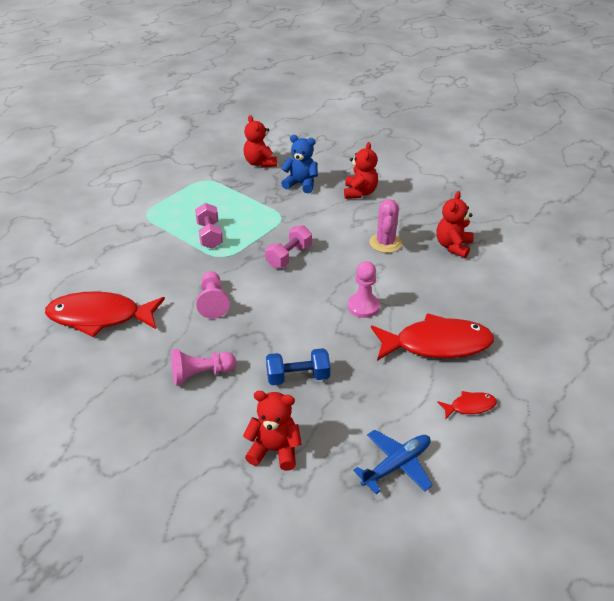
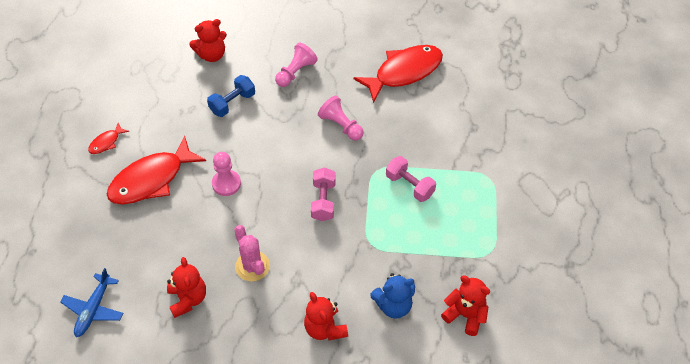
camera: 145 degrees right, 15 degrees up
blue plane [353,430,433,494] -> blue plane moved to [60,268,123,337]

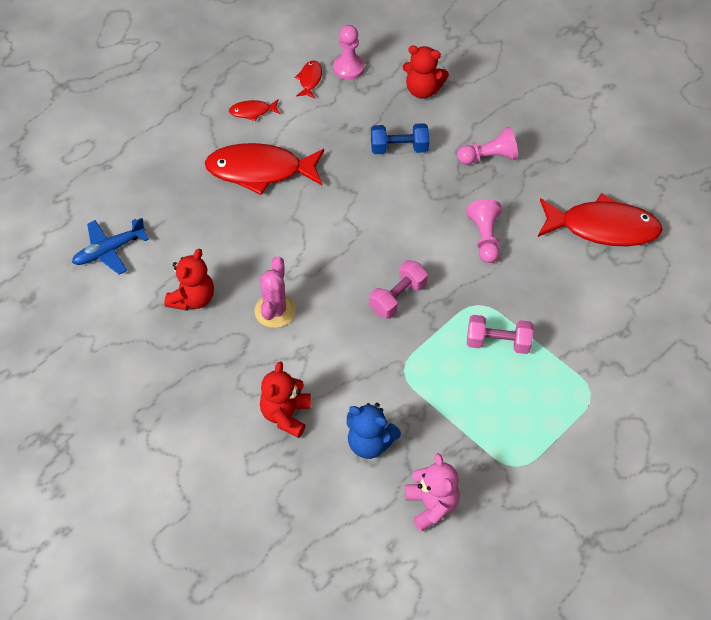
camera: 40 degrees right, 0 degrees up
pink pawn [212,152,241,196] -> pink pawn moved to [333,25,365,80]
pink dumbbell [386,156,436,202] -> pink dumbbell turned 75 degrees counterclockwise [467,315,533,354]
red teddy bear [441,275,490,336] -> pink teddy bear [405,453,460,532]
none -> red fish [295,61,322,98]

